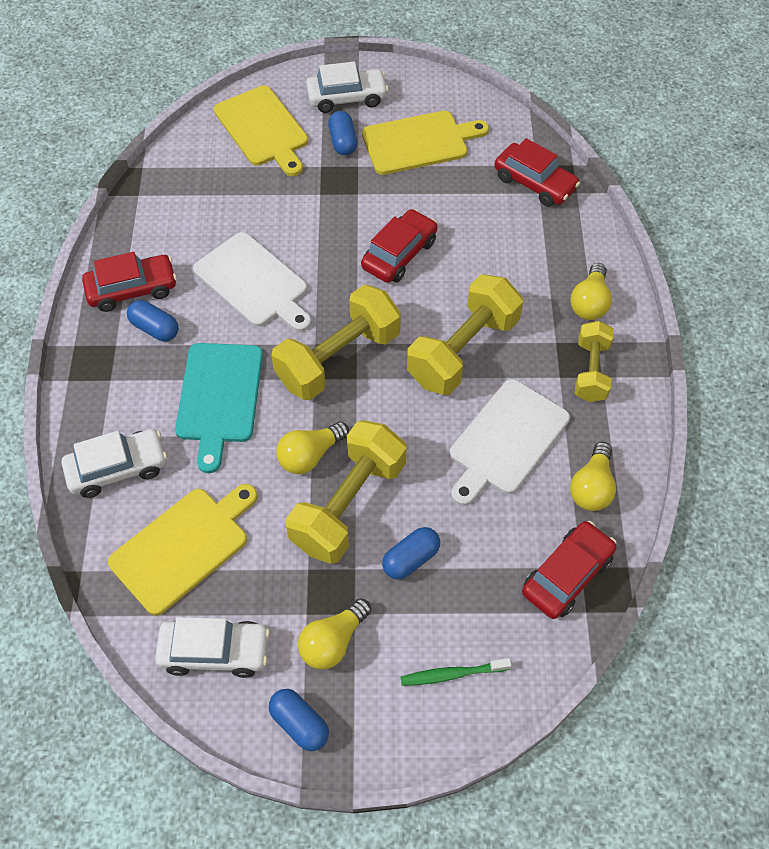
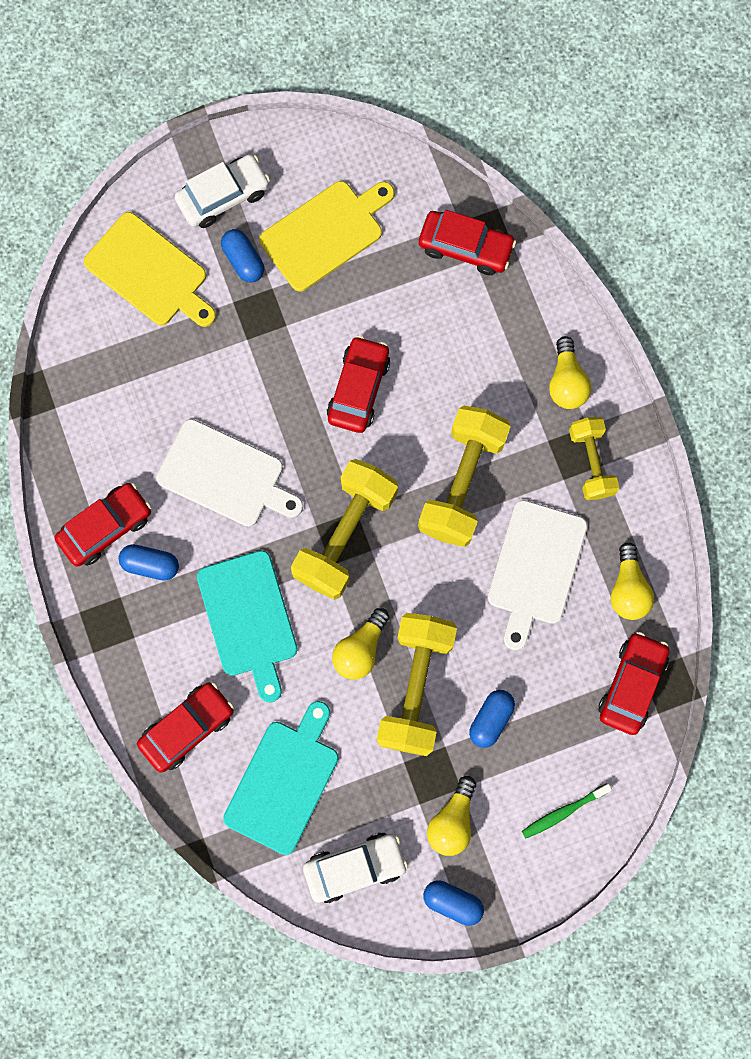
camera: 20 degrees left, 20 degrees up
white car [62,429,167,498] -> red car [137,682,234,772]
yellow cutting board [108,484,258,616] -> turquoise cutting board [223,701,339,855]

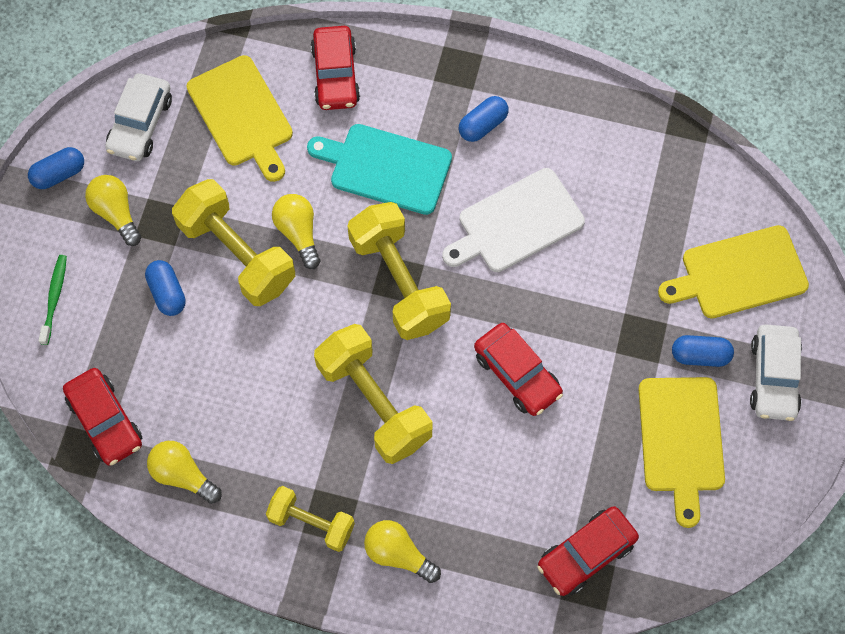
camera: 125 degrees right, 10 degrees down
red car [55,483,151,567] -> none
turquoise cutting board [223,701,339,855] -> yellow cutting board [186,55,293,182]
white cutting board [488,500,587,650] -> none

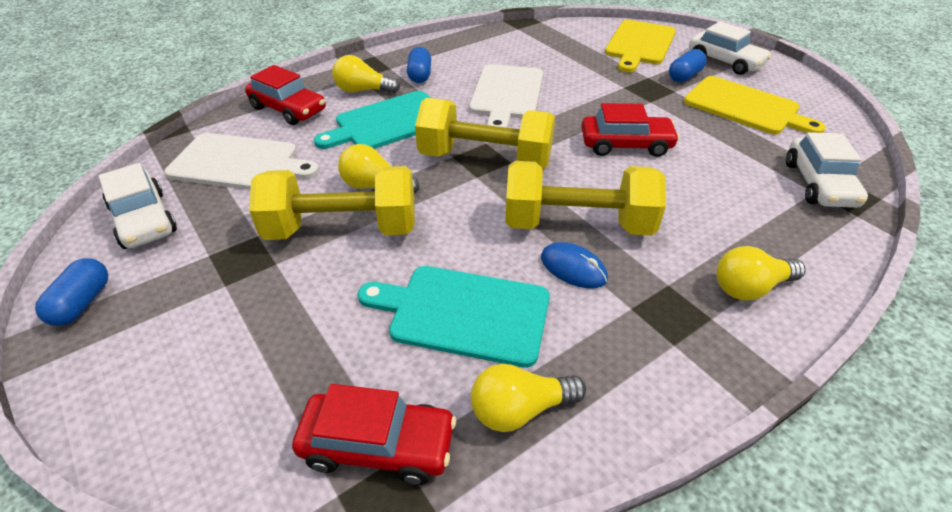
camera: 50 degrees left, 25 degrees down
green toothbrush [38,255,67,345] -> none
yellow light bulb [85,175,141,246] -> yellow light bulb moved to [332,55,400,93]
blue capsule [145,260,186,316] -> none
yellow cutting board [186,55,293,182] -> white cutting board [164,133,319,190]
yellow dumbbell [266,486,355,552] -> none
red car [537,506,639,596] -> white car [786,132,868,208]
none -> turquoise cutting board [357,266,550,368]
none -> blue mouse [541,242,608,288]

